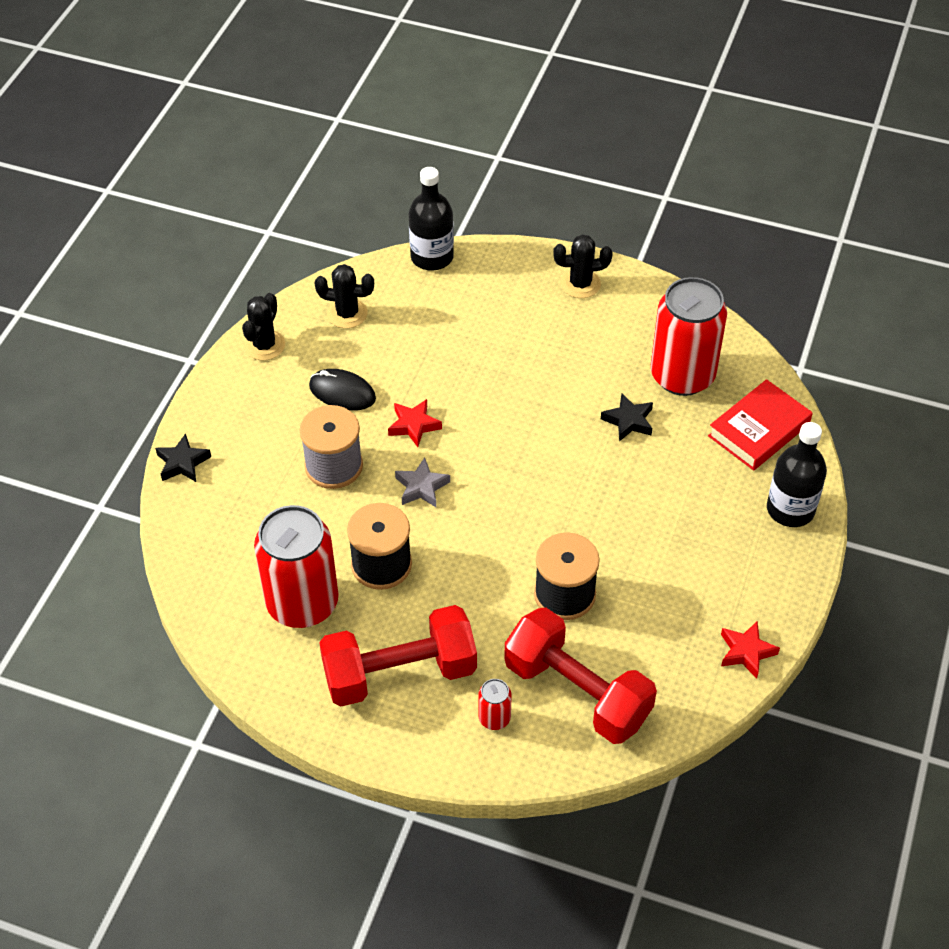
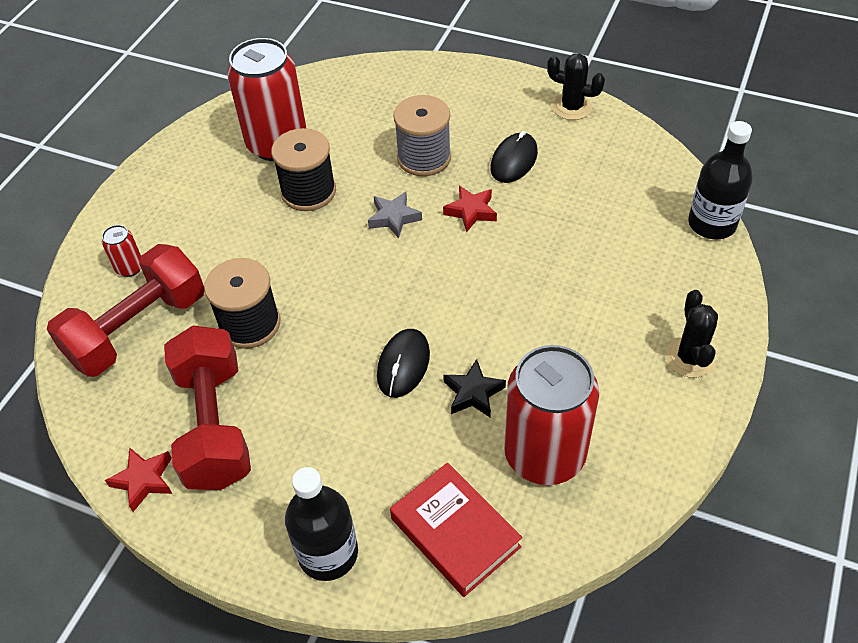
camera: 95 degrees right, 0 degrees up
black star [155,433,211,482] -> none
black cactus [314,264,374,328] -> none
red dumbbell [319,605,477,706] -> red dumbbell moved to [164,325,251,490]
none -> black mouse [377,329,430,398]

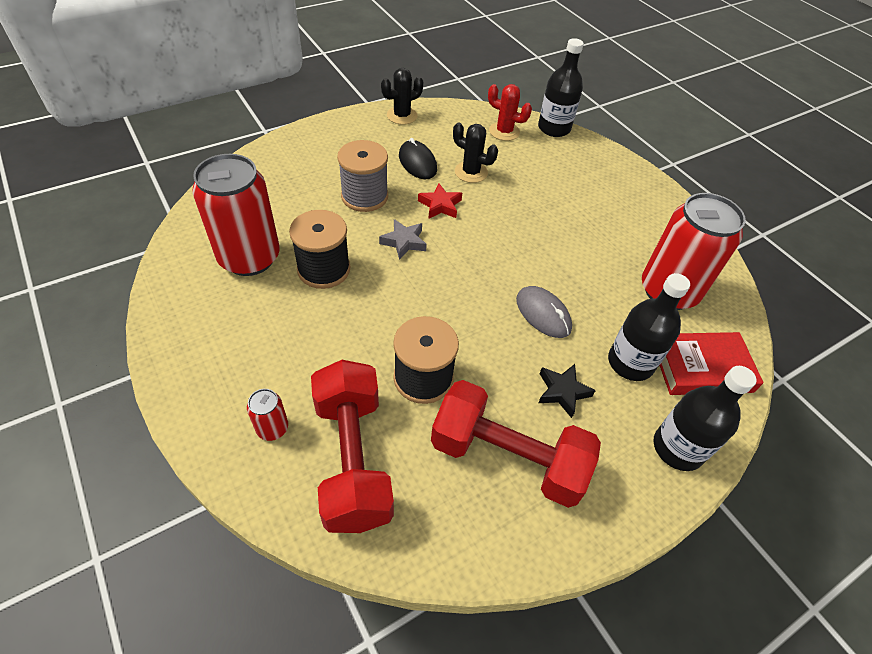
camera: 60 degrees left, 0 degrees up
red star [105,448,173,512] -> none
black mouse [377,329,430,398] -> grey mouse [516,286,572,338]
black star [443,359,506,417] -> black star moved to [538,364,596,418]
black cactus [665,290,718,378] -> black cactus moved to [453,122,498,183]
none -> red cactus [488,84,532,141]
none -> black bottle [608,273,690,381]

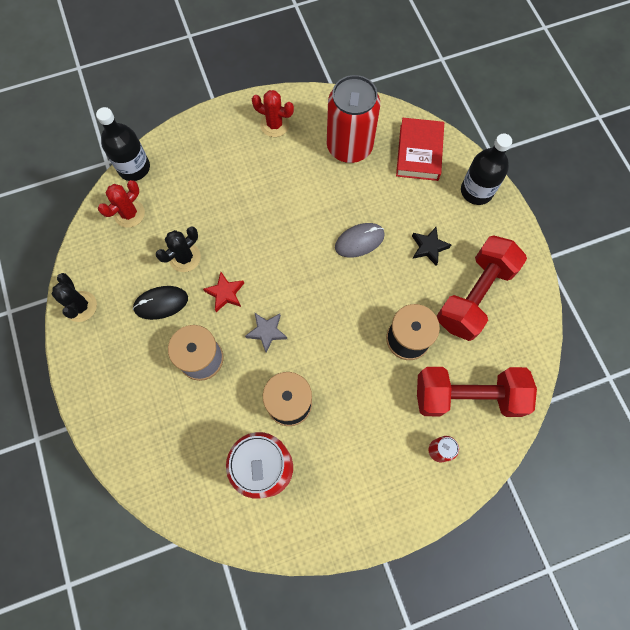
camera: 75 degrees left, 20 degrees up
black bottle [608,273,690,381] -> none
none -> red cactus [252,90,294,137]

